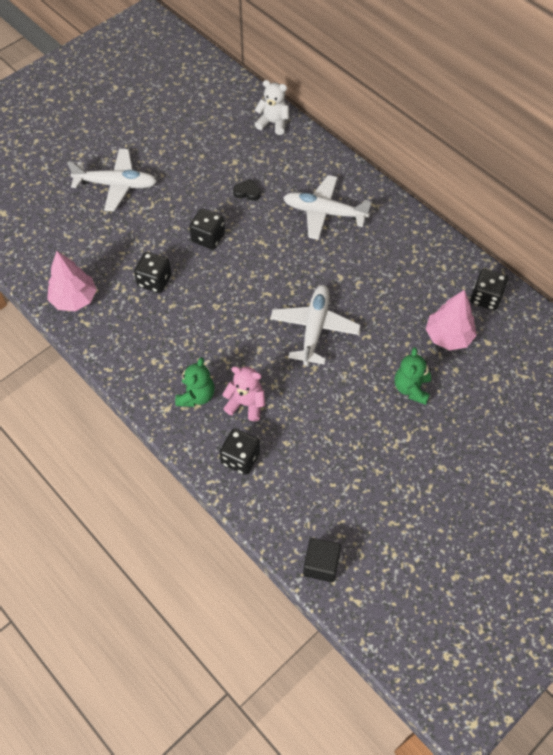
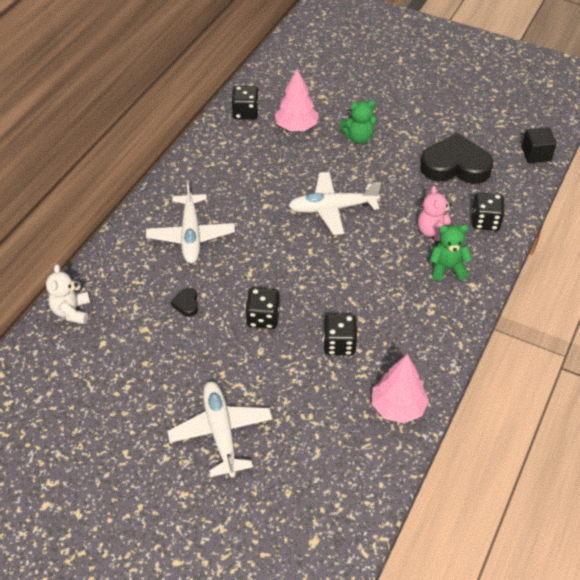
camera: 110 degrees left, 10 degrees down
none -> black heart [420,133,494,184]

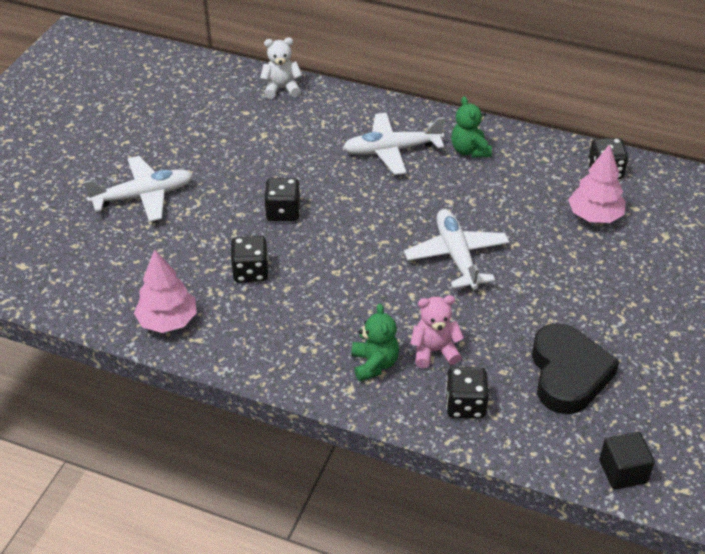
camera: 85 degrees right, 5 degrees down
black heart [171,288,198,317] -> none
green teddy bear [340,100,377,144] -> green teddy bear moved to [451,96,492,158]

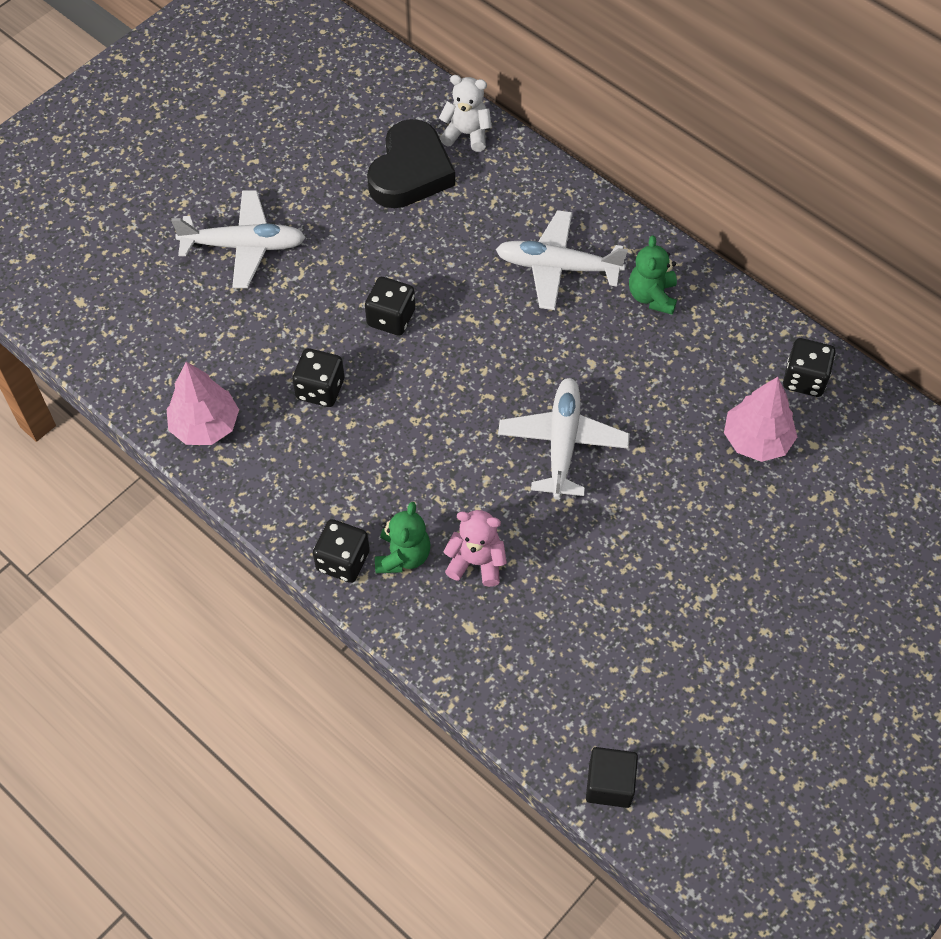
camera: 20 degrees right, 15 degrees up
black dice [445,367,489,418] -> black dice moved to [313,519,370,583]
black heart [532,323,619,415] -> black heart moved to [367,119,455,208]

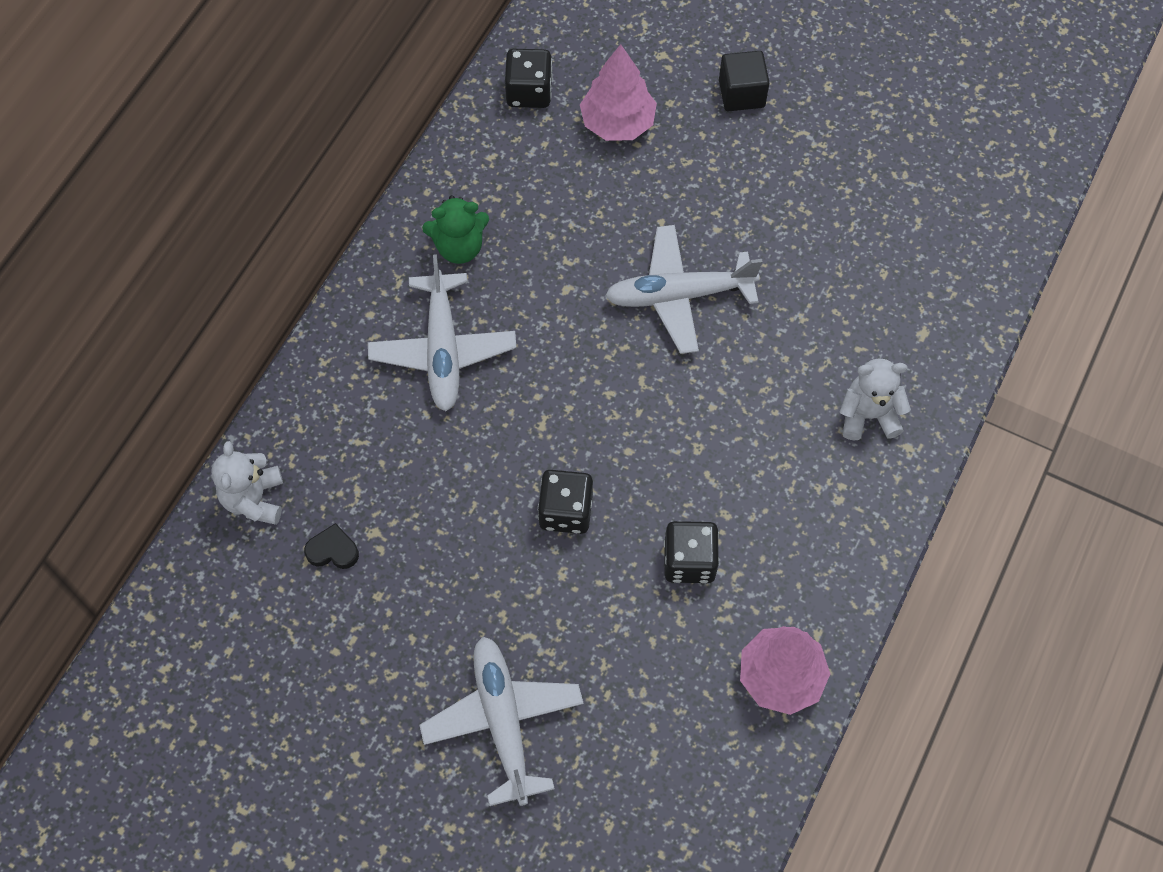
camera: 105 degrees left, 5 degrees up
black dice [313,519,370,583] -> none
black heart [367,119,455,208] -> black heart [304,523,359,569], size x0.40
green teddy bear [375,502,431,574] -> white teddy bear [840,359,911,440]
pink teddy bear [443,510,507,587] -> none
black cube [586,747,638,808] -> black cube moved to [719,51,770,111]

